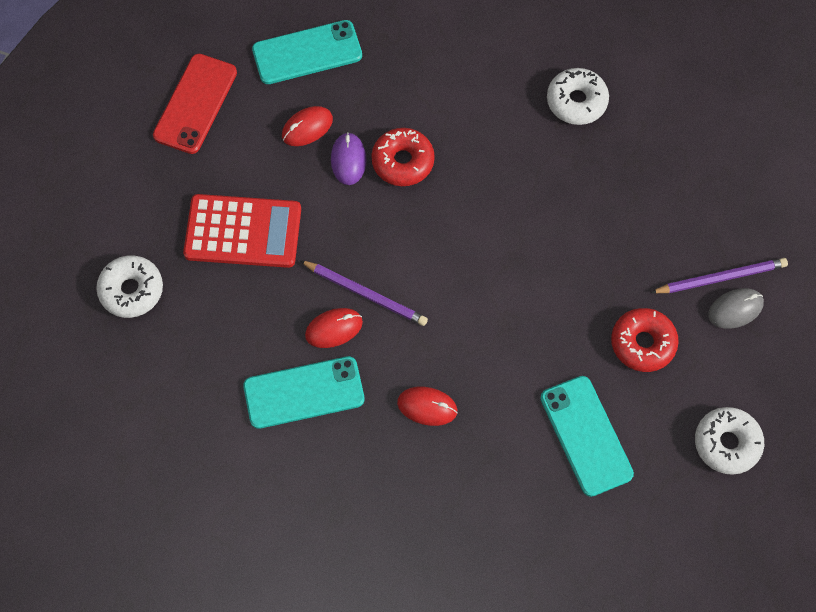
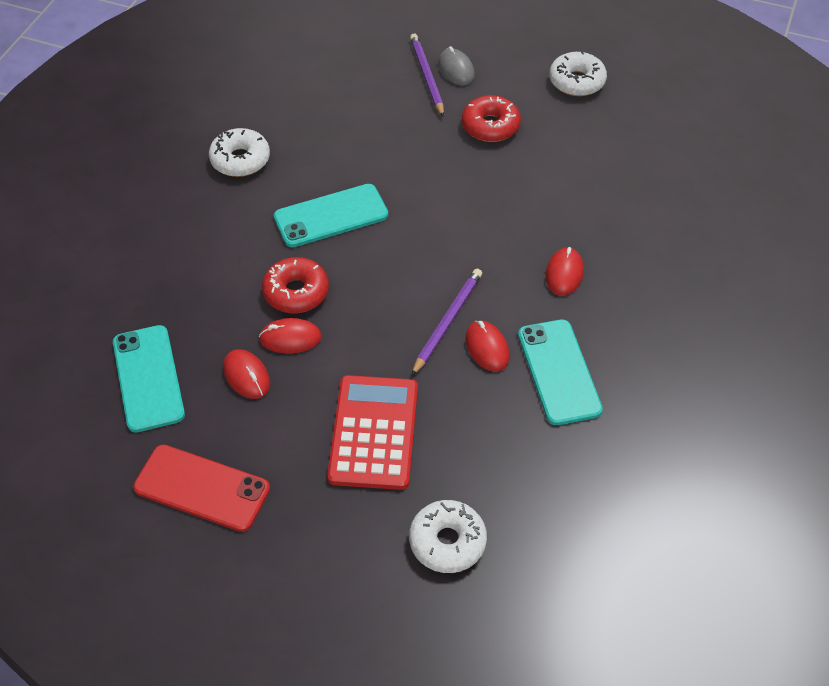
camera: 90 degrees left, 15 degrees down
purple mouse [331,132,367,185] -> red mouse [259,318,322,354]
turquoise phone [540,376,634,497] -> turquoise phone moved to [274,184,388,247]

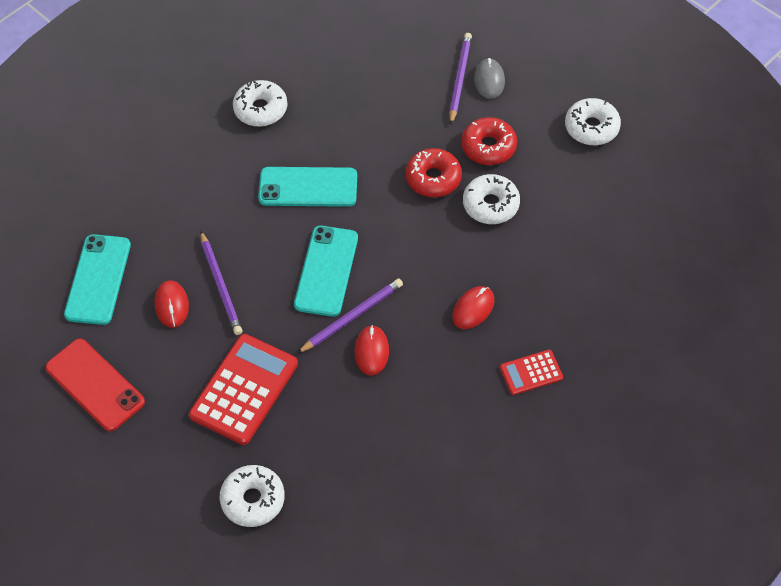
camera: 25 degrees right, 5 degrees up
red mouse [259,318,322,354] -> purple pencil [200,231,243,335]
red donut [262,257,329,313] -> red donut moved to [405,148,462,197]
turquoise phone [518,319,603,425] -> turquoise phone moved to [294,226,358,317]
none -> white donut [463,174,520,224]
none -> red calculator [500,350,563,395]

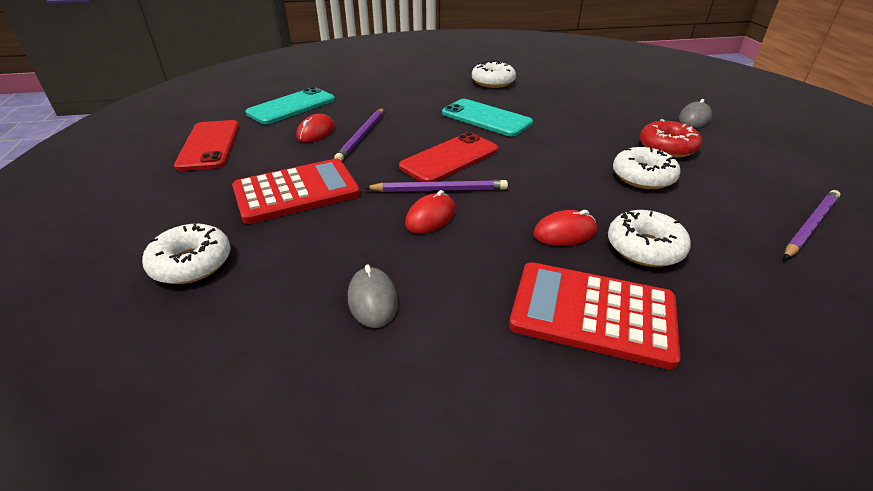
camera: 35 degrees right, 20 degrees down
turquoise phone [294,226,358,317] -> red phone [399,132,498,182]
red donut [405,148,462,197] -> none
purple pencil [449,33,472,124] -> purple pencil moved to [784,190,840,259]
red calculator [500,350,563,395] -> red calculator [509,262,681,370], size x1.91
white donut [565,98,621,145] -> white donut moved to [608,210,691,267]
none -> grey mouse [348,265,398,328]

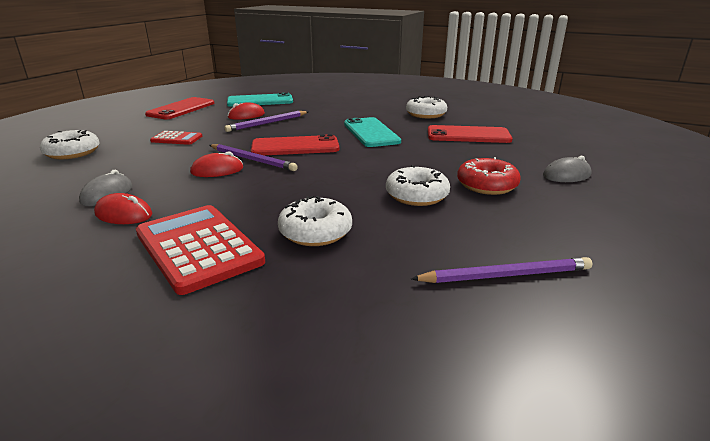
camera: 35 degrees right, 10 degrees down
red calculator [232,159,360,224] -> red calculator [150,131,202,145], size x0.52
red mouse [533,210,597,246] -> red mouse moved to [94,193,152,224]
none -> red phone [428,125,513,143]

